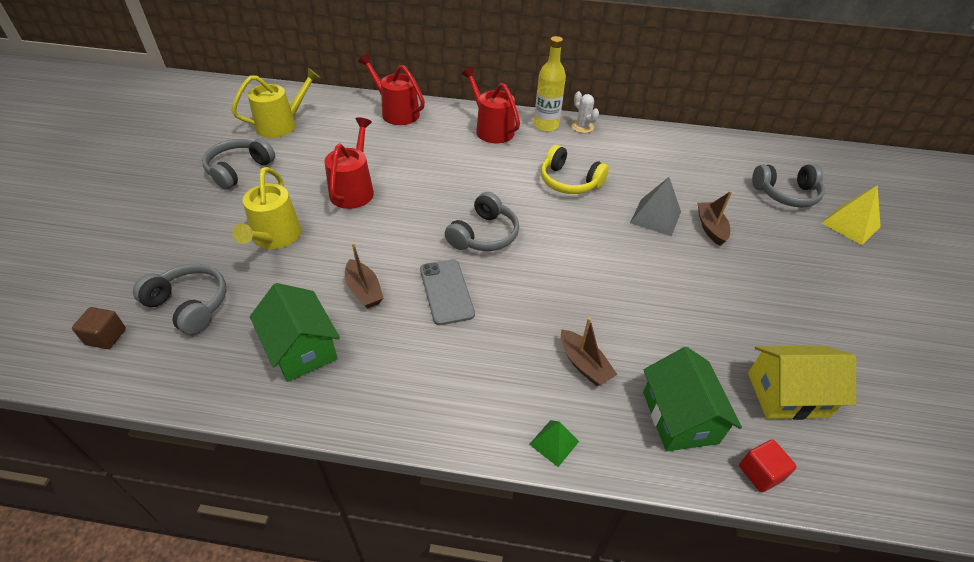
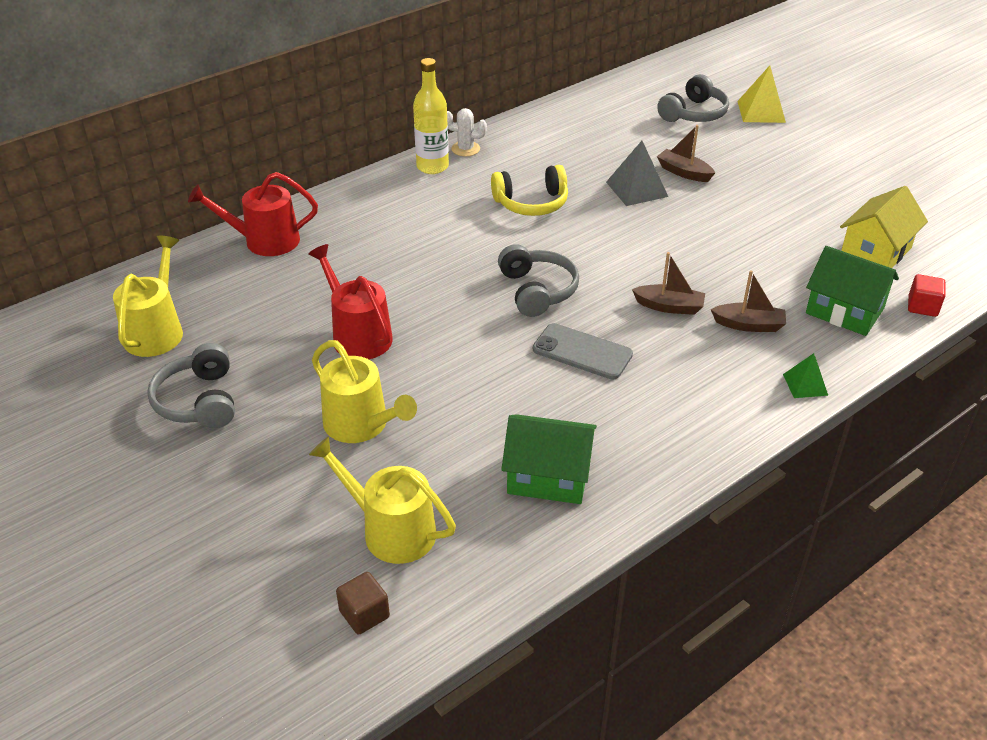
camera: 45 degrees left, 5 degrees down
grey headphones [133,264,226,335] -> yellow watering can [309,436,456,564]
brown boat [345,243,383,309] -> brown boat moved to [632,252,705,315]
red watering can [461,67,520,143] -> none

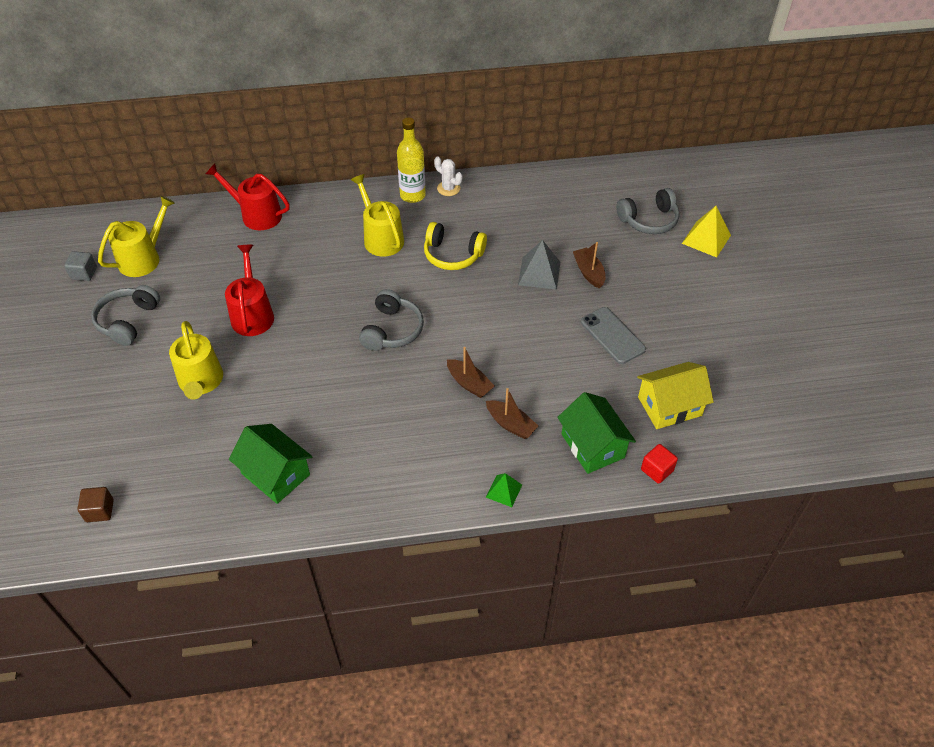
camera: 30 degrees right, 10 degrees up
yellow watering can [309,436,456,564] -> yellow watering can moved to [351,174,404,257]
grey phone [533,323,633,380] -> grey phone moved to [581,307,646,364]
none -> grey cube [64,251,97,281]

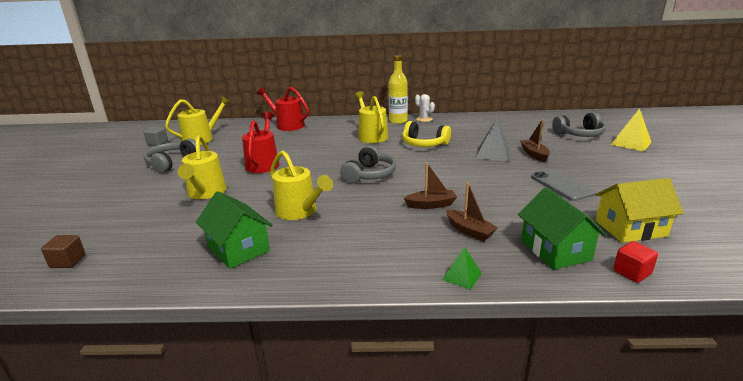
camera: 10 degrees right, 25 degrees down
brown boat [447,347,494,398] -> brown boat turned 60 degrees counterclockwise [404,162,457,209]
none -> yellow watering can [270,151,333,220]

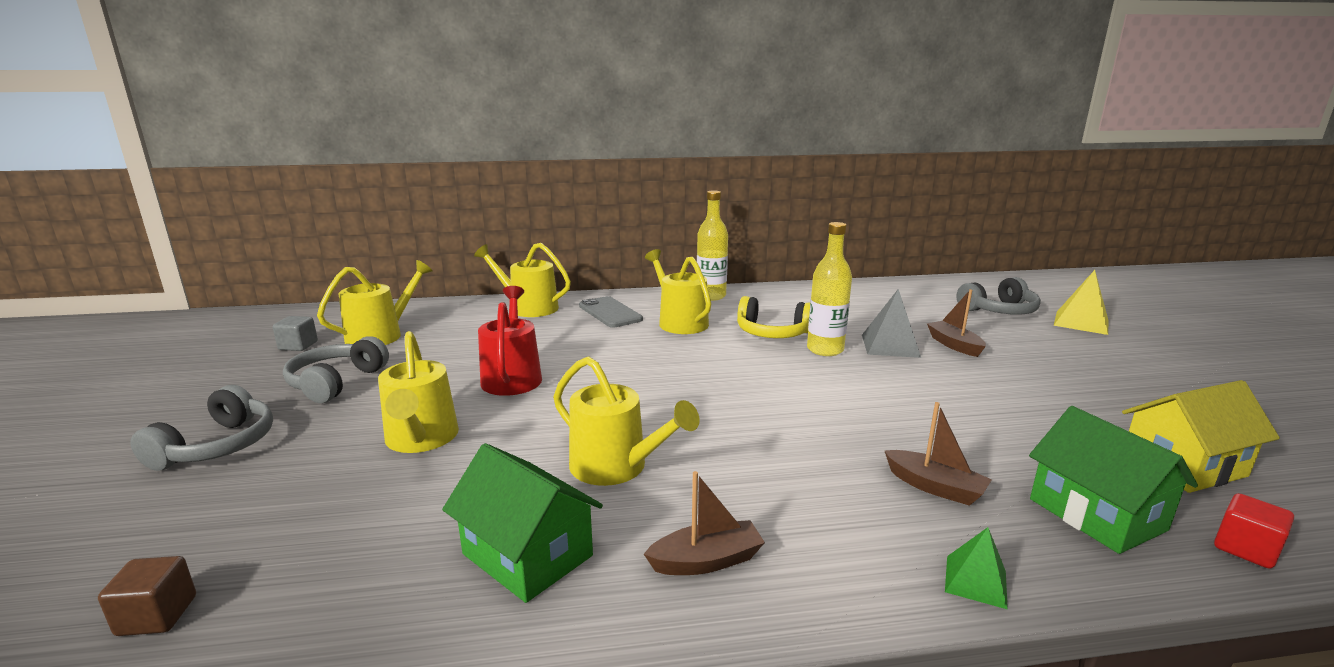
camera: 10 degrees left, 5 degrees down
red watering can [257,87,309,131] -> yellow watering can [474,243,571,317]
grey headphones [340,146,396,184] -> grey headphones moved to [130,385,273,471]
brown boat [404,162,457,209] -> brown boat moved to [644,471,765,575]
white cactus [415,94,435,122] -> none
grey phone [531,169,596,201] -> grey phone moved to [579,296,643,328]
none -> yellow bottle [807,222,852,356]

